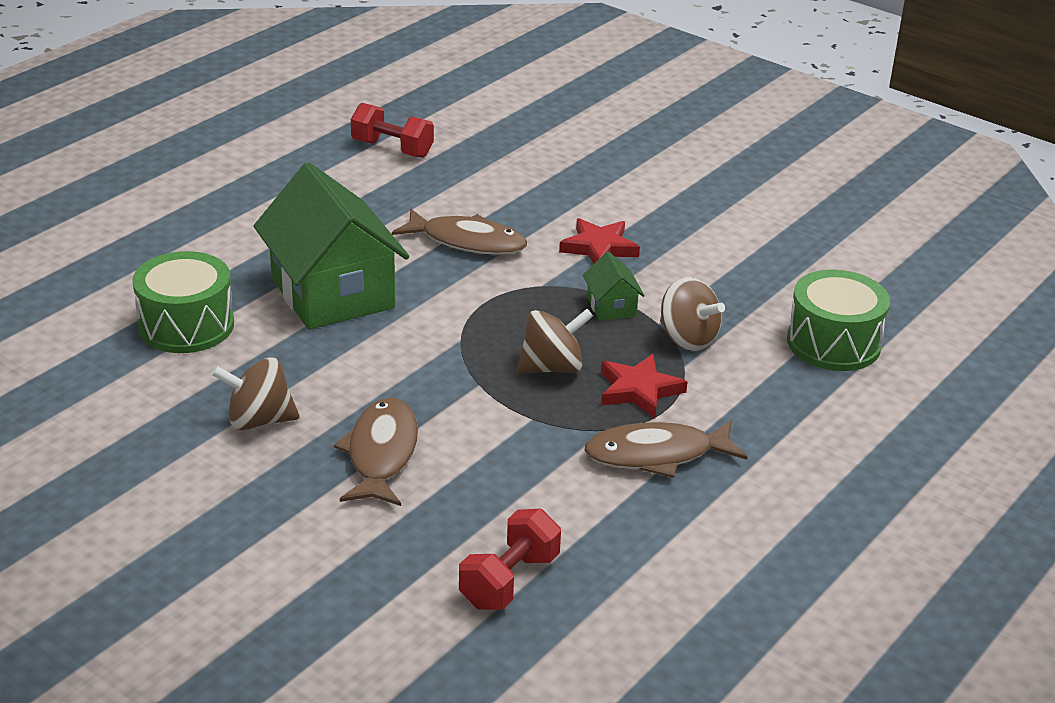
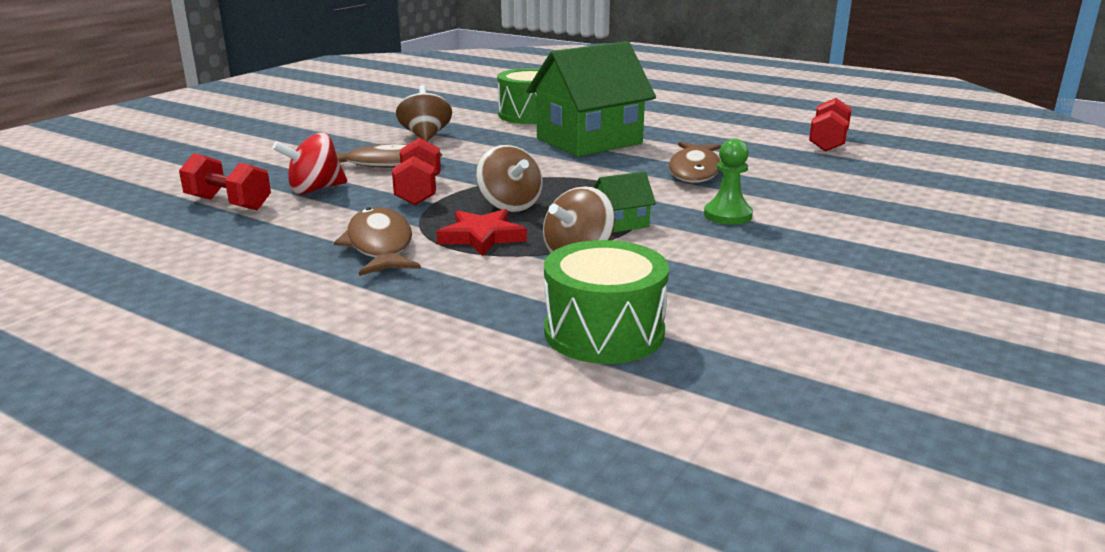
camera: 85 degrees right, 10 degrees down
red star [559,218,640,263] -> green pawn [704,138,753,225]
none -> red spinning top [272,133,347,194]
none -> red dumbbell [392,138,441,205]

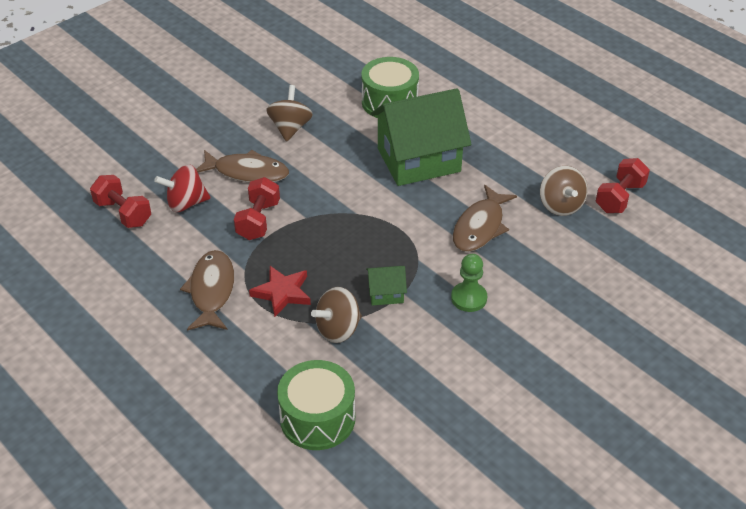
camera: 15 degrees right, 20 degrees up
brown spinning top [476,145,543,212] -> brown spinning top moved to [540,166,588,216]

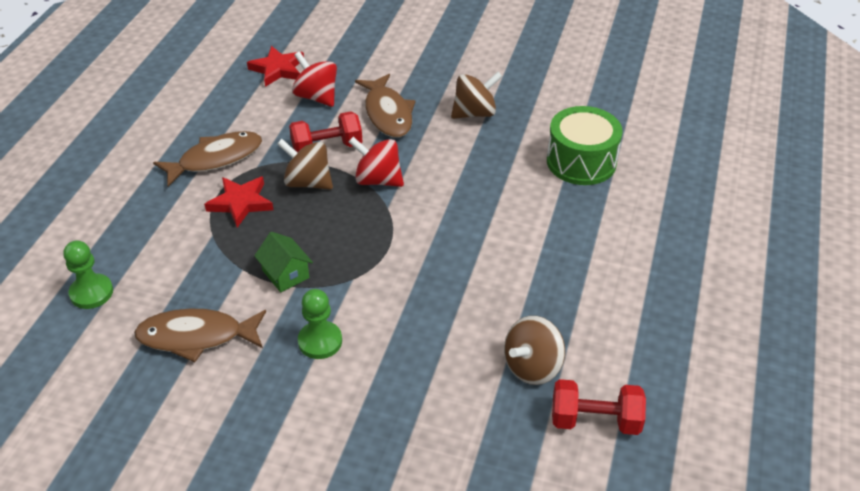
camera: 60 degrees right, 0 degrees up
red dumbbell [90,175,151,228] -> red star [247,46,304,87]
green drum [277,360,355,450] -> green pawn [63,240,113,309]
brown spinning top [311,287,362,343] -> brown spinning top moved to [277,139,333,190]
green house [371,88,471,186] -> none
brown fish [453,185,517,252] -> brown fish moved to [134,309,266,362]
none -> red spinning top [349,137,404,187]

